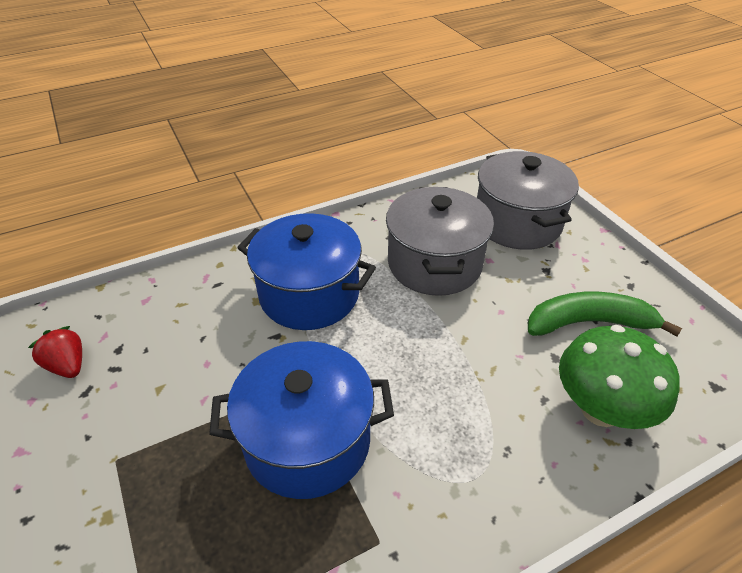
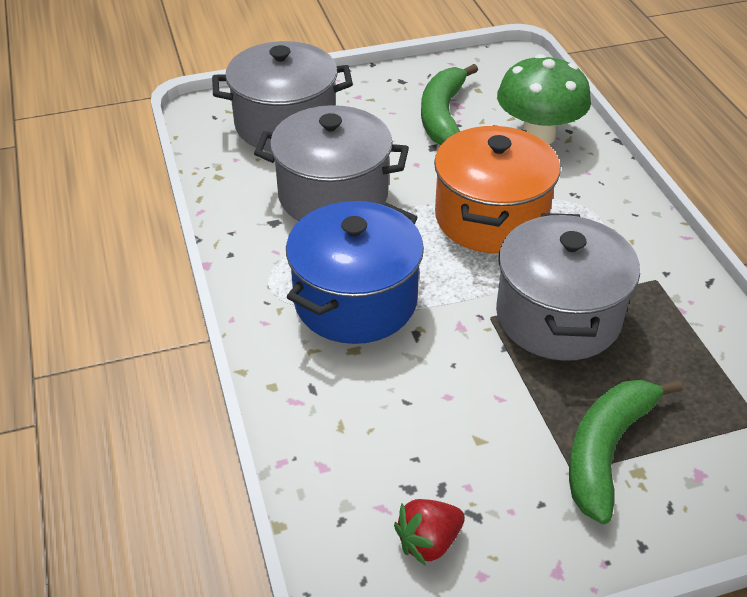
camera: 80 degrees left, 0 degrees up
blue pot [209,341,394,499] -> grey pot [496,213,640,361]
none -> orange pot [434,125,560,253]
none -> green banana [569,380,683,524]

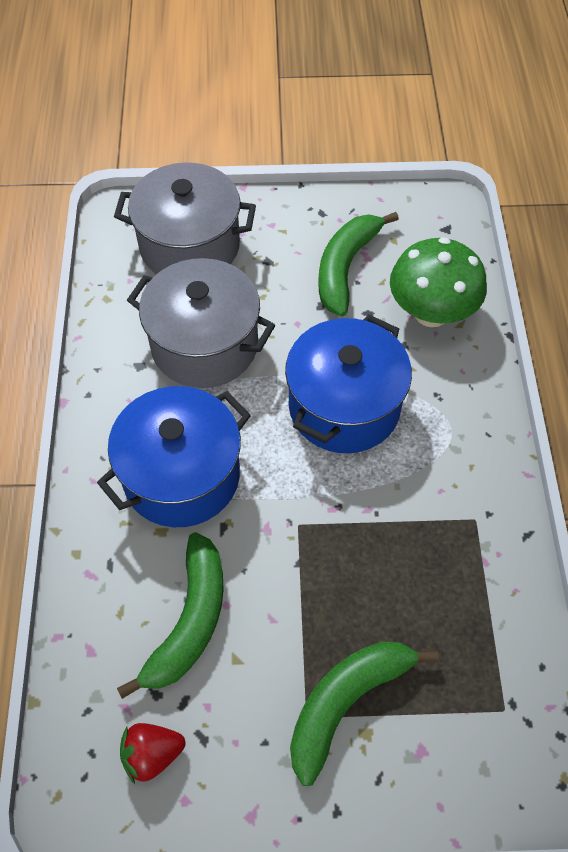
camera: 15 degrees right, 15 degrees up
orange pot [434,125,560,253] -> blue pot [285,314,412,453]
grey pot [496,213,640,361] -> none
none -> green banana [117,532,224,699]

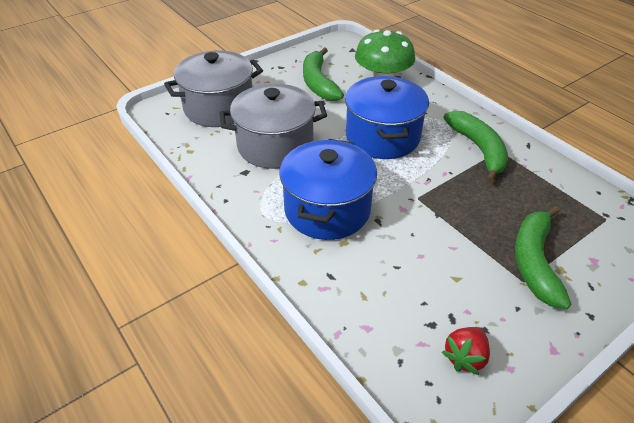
camera: 35 degrees left, 15 degrees down
green banana [117,532,224,699] -> green banana moved to [443,111,508,183]

